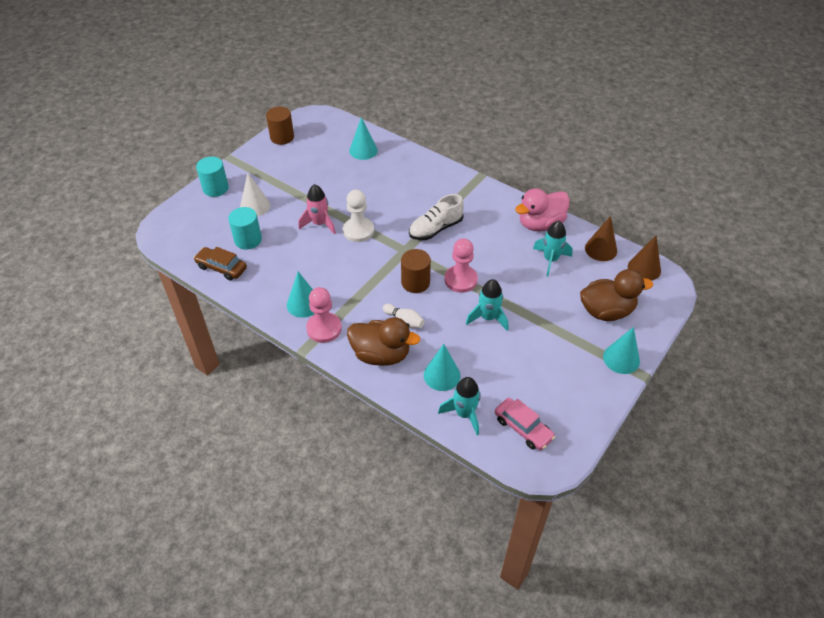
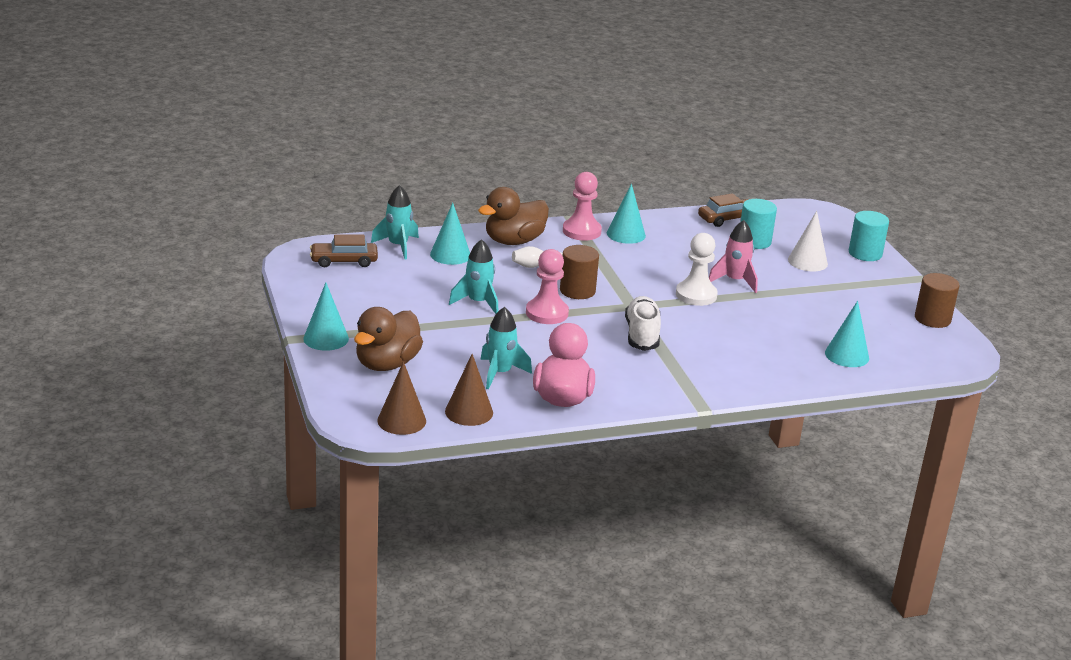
camera: 125 degrees right, 20 degrees down
pink car [495,398,555,450] -> brown car [310,235,378,267]

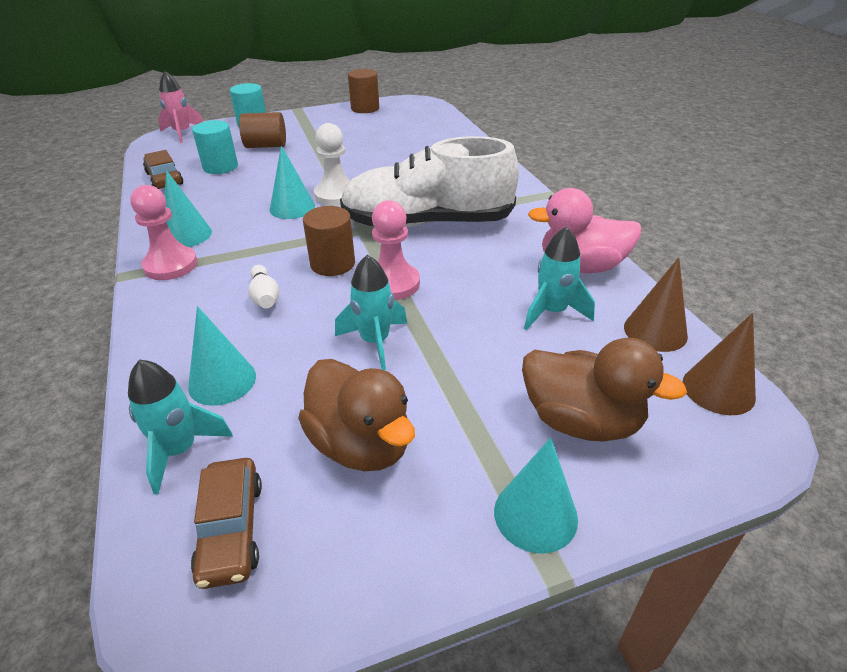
camera: 90 degrees left, 10 degrees up
brown duck [478,187,549,245] -> brown duck moved to [298,359,415,471]
white shoe [625,296,661,351] -> white shoe [340,136,519,227], size x1.79
pink rocket [709,220,758,293] -> pink rocket moved to [158,71,203,143]
white cone [788,211,828,271] -> brown cylinder [239,112,286,148]
turquoise cone [825,301,869,367] -> turquoise cone moved to [270,145,315,219]

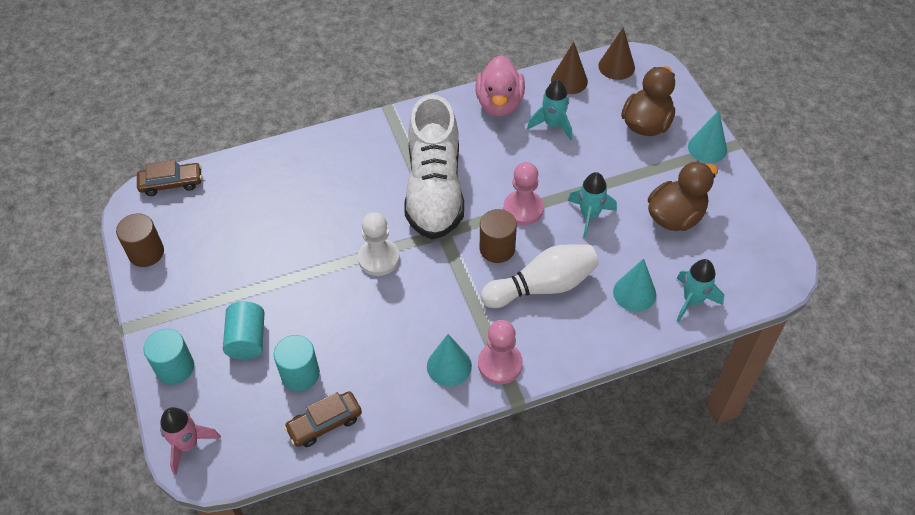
camera: 90 degrees left, 15 degrees up
brown car [191,458,262,589] -> brown car moved to [137,160,202,196]
brown cylinder [239,112,286,148] -> turquoise cylinder [223,301,265,360]
white bowling pin [248,265,279,308] -> white bowling pin [481,244,599,308], size x2.06
turquoise cone [270,145,315,219] -> none

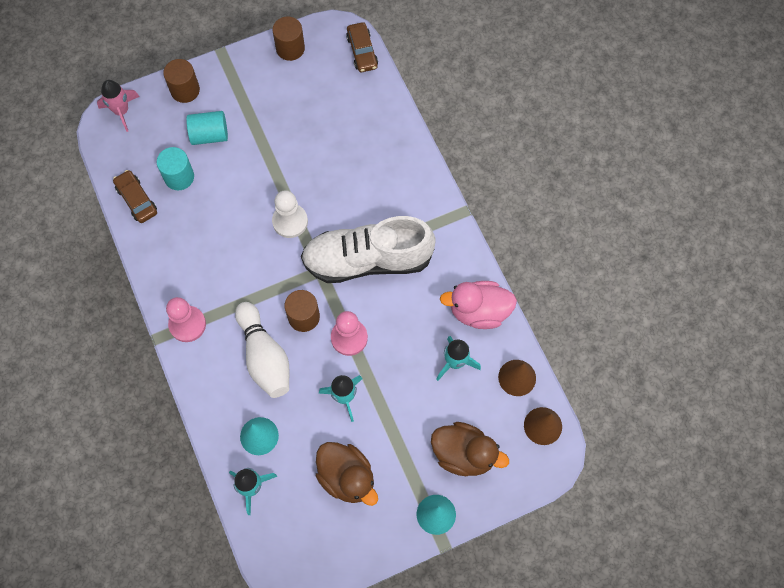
camera: 85 degrees right, 15 degrees up
turquoise cylinder [144,329,194,385] -> brown cylinder [163,59,200,103]
turquoise cone [427,334,472,386] -> none

